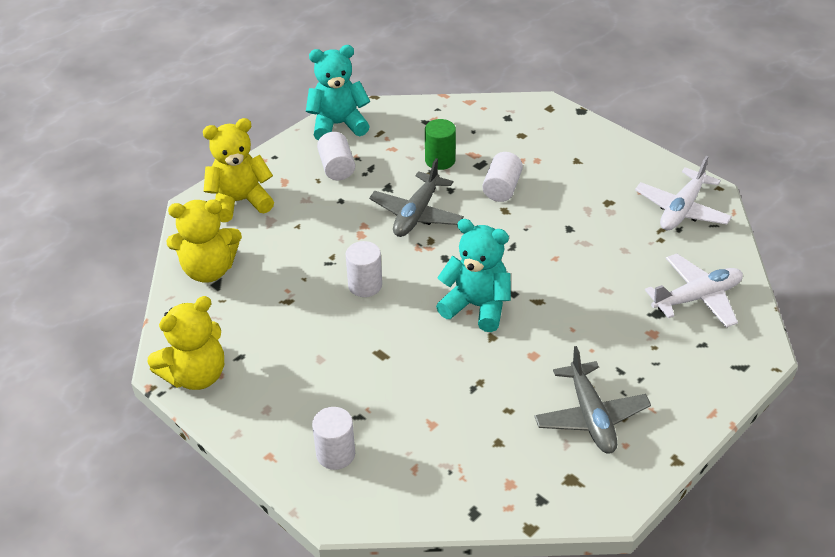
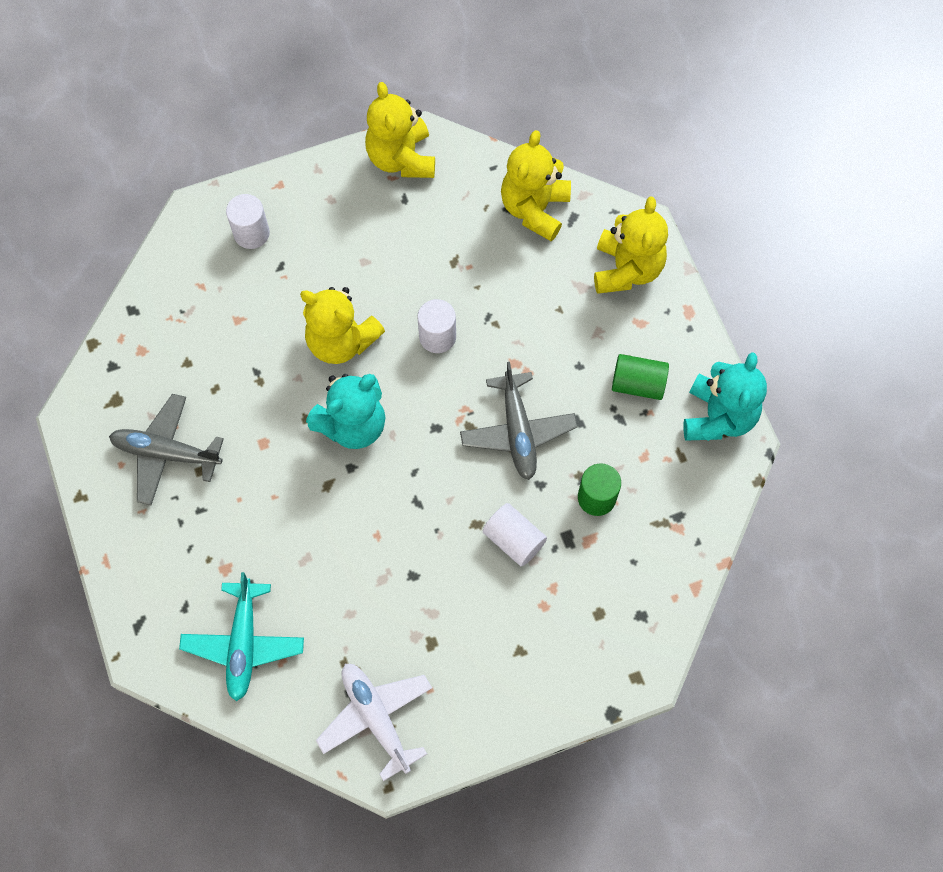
camera: 115 degrees right, 25 degrees up
white cylinder [317,132,355,180] -> green cylinder [612,354,669,400]
grey plane [369,158,464,237] -> grey plane turned 150 degrees counterclockwise [460,362,578,480]
white plane [645,254,743,328] -> turquoise plane [179,572,304,701]
none -> yellow teddy bear [300,287,385,364]

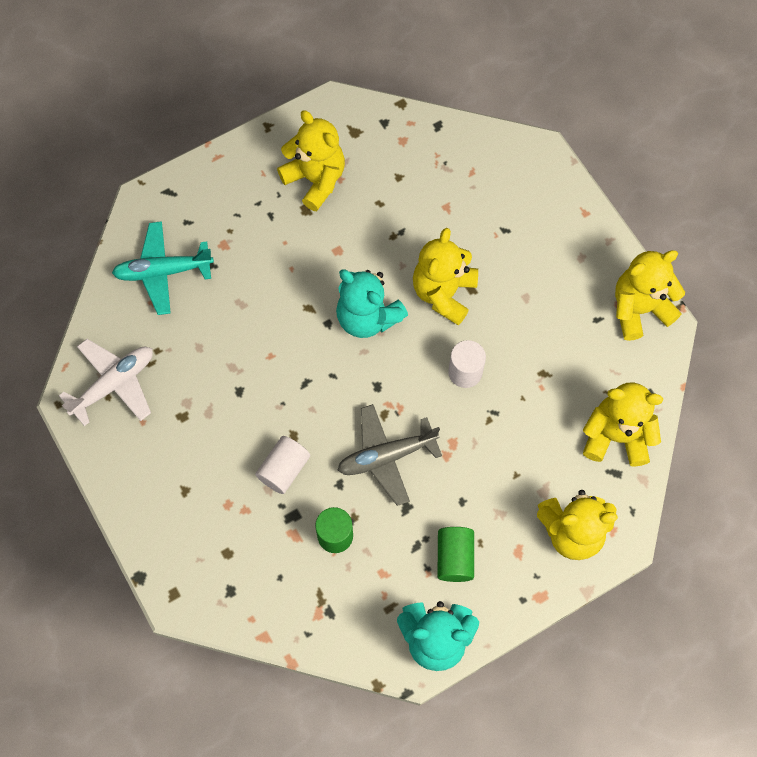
camera: 80 degrees right, 0 degrees up
grey plane [109,394,224,505] -> yellow teddy bear [277,110,345,211]
white cylinder [226,194,270,249] -> none

